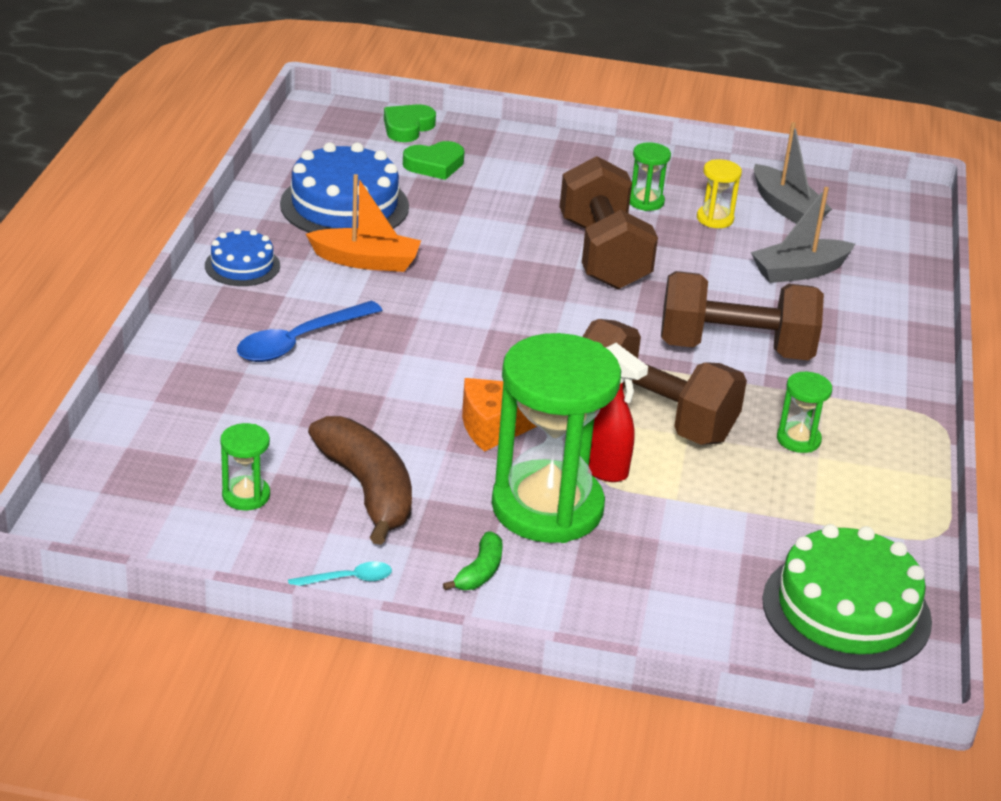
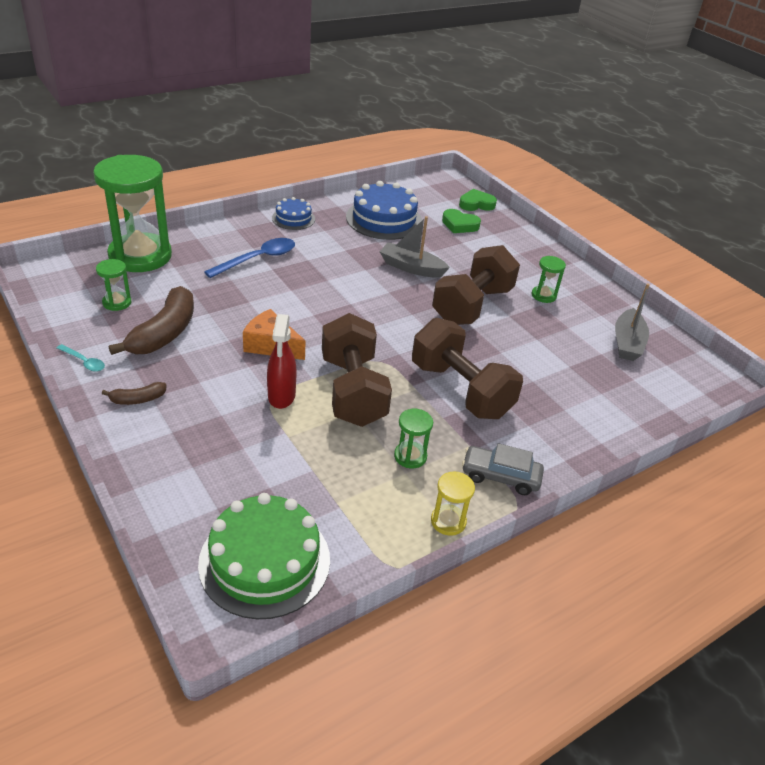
camera: 45 degrees right, 5 degrees up
blue spoon [237,301,382,362] -> blue spoon turned 135 degrees clockwise [204,238,295,278]
orange boat [306,174,421,272] -> none
green banana [443,532,503,590] -> brown banana [102,382,167,405]
green hourglass [492,333,621,543] -> green hourglass moved to [93,155,172,272]
yellow hourglass [697,159,742,228] -> yellow hourglass moved to [431,471,475,536]
grey boat [751,187,855,283] -> grey boat moved to [380,216,450,278]
none -> grey car [462,443,544,495]

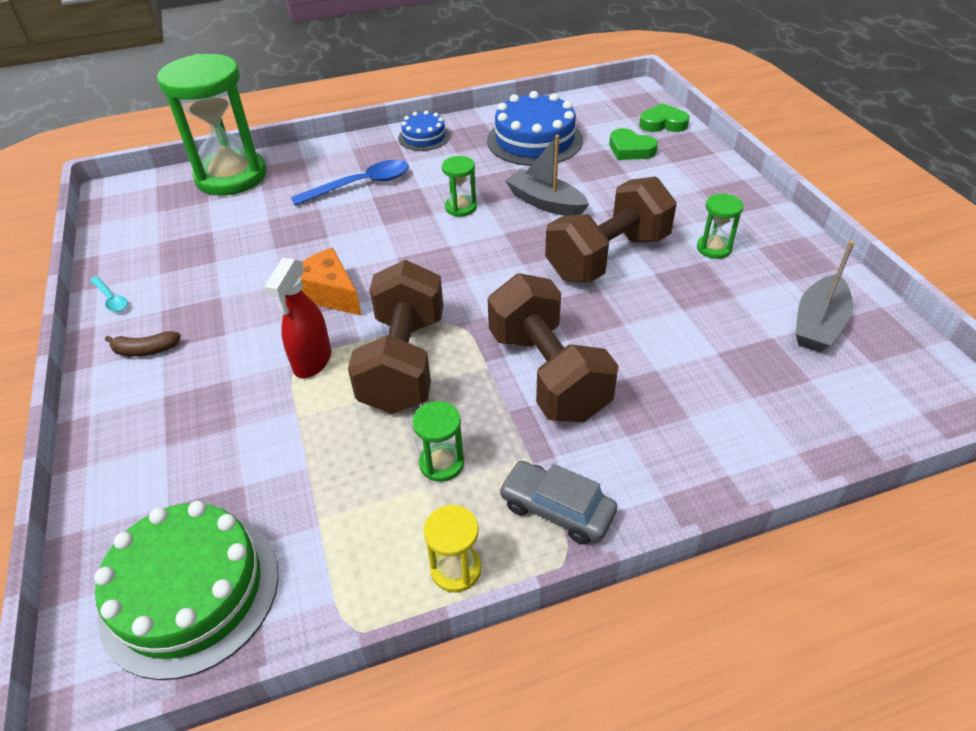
camera: 20 degrees right, 5 degrees up
green hourglass [96,259,131,311] -> green hourglass moved to [442,156,477,217]
brown banana [109,286,194,355] -> none

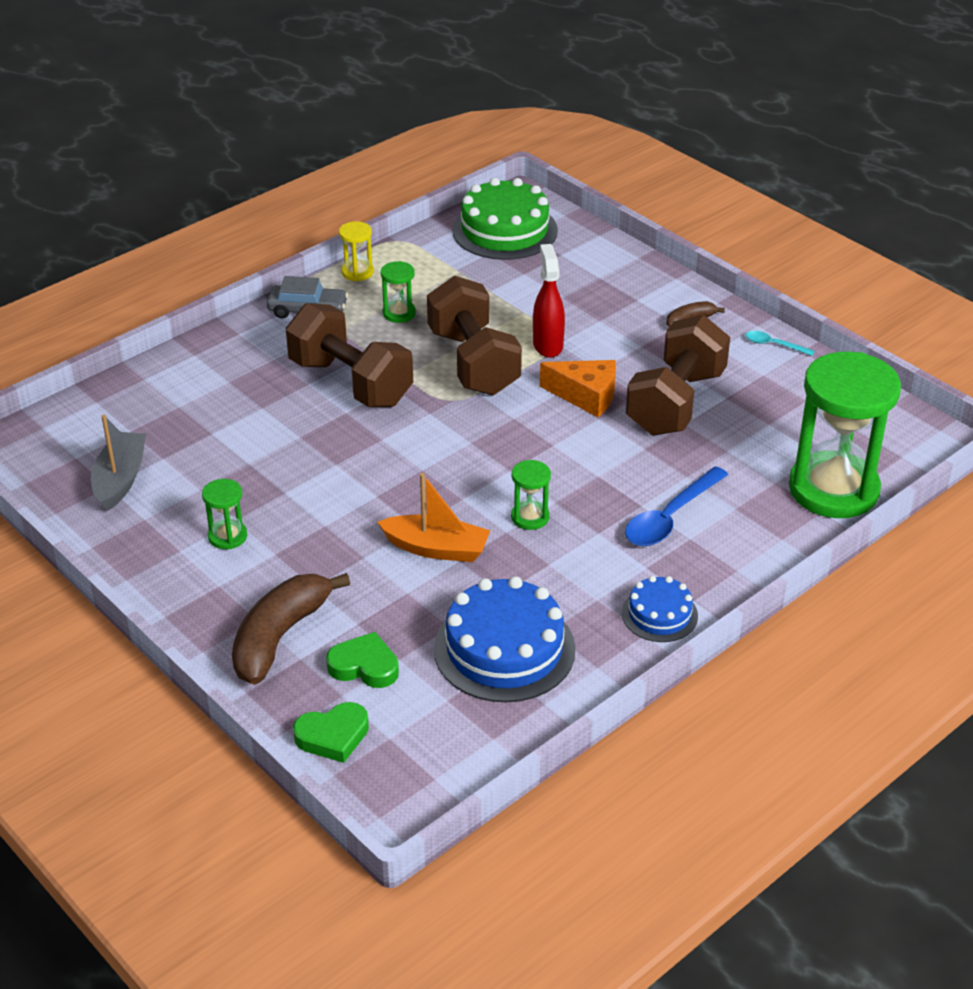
camera: 155 degrees right, 5 degrees down
grey boat [505,135,589,216] -> orange boat [377,473,490,562]
brown dumbbell [545,176,677,283] -> brown dumbbell moved to [626,315,730,436]
none -> brown banana [232,573,350,685]

